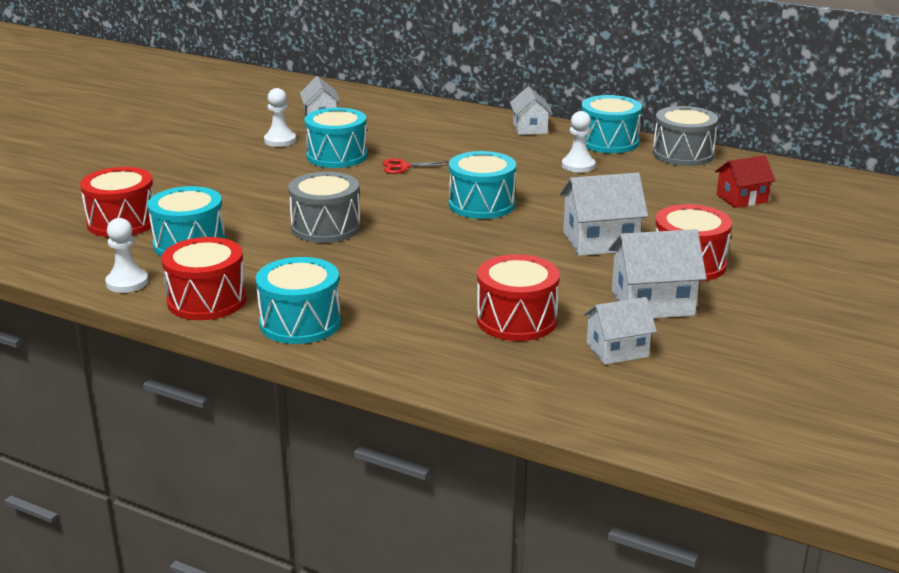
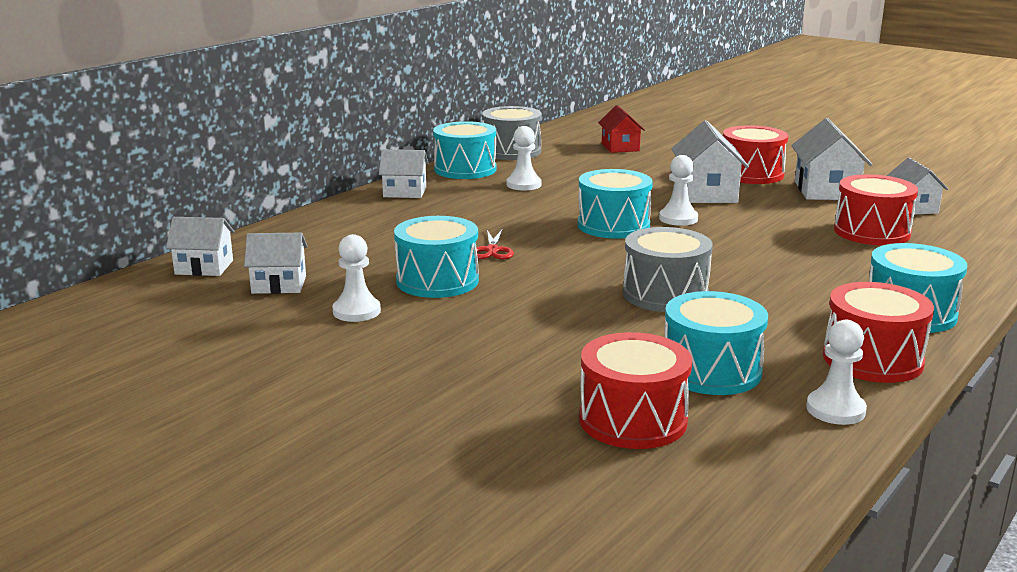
camera: 80 degrees left, 5 degrees down
none -> white house [166,217,235,276]
none -> white pawn [659,155,698,226]

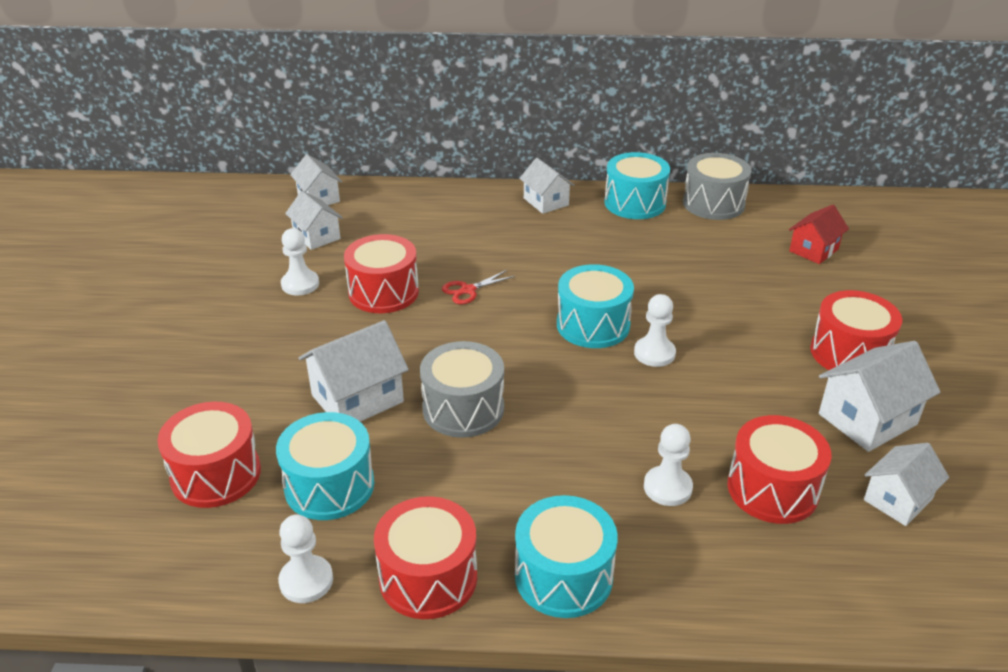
camera: 55 degrees right, 15 degrees up
turquoise drum [394,216,479,298] -> red drum [344,234,419,313]
white pawn [506,126,541,190] -> white pawn moved to [644,424,693,506]
white house [672,120,749,203] -> white house moved to [299,320,409,422]

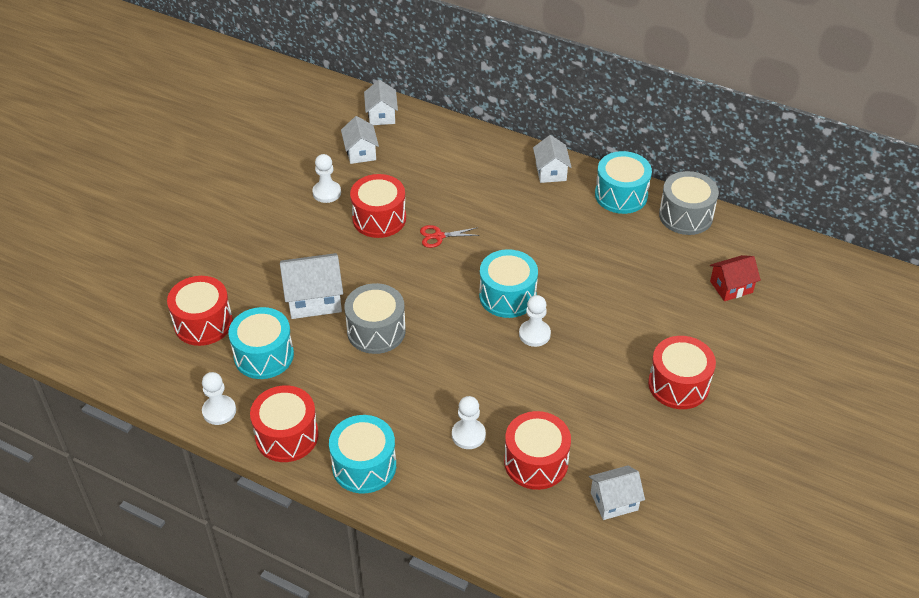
camera: 25 degrees right, 10 degrees up
white house [819,341,941,452] -> none

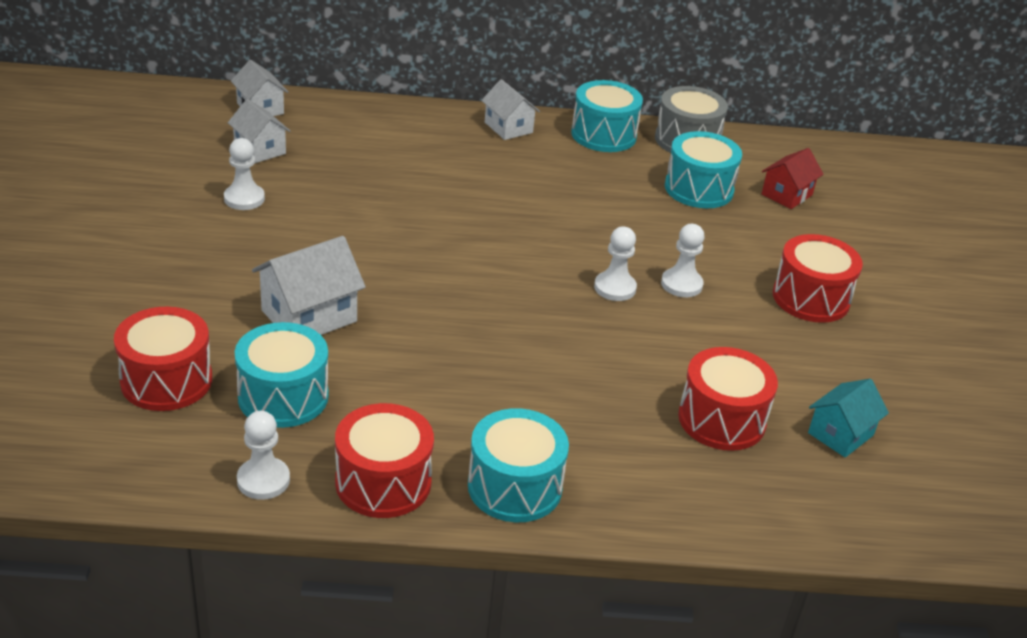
camera: 30 degrees left, 10 degrees down
grey drum [344,283,406,354] -> none
red drum [350,174,406,238] -> none
red scissors [420,225,480,248] -> none
white pawn [452,396,486,449] -> white pawn moved to [661,224,705,297]
turquoise drum [479,249,538,318] -> turquoise drum moved to [665,131,742,208]
white house [589,465,645,520] -> turquoise house [808,379,889,458]

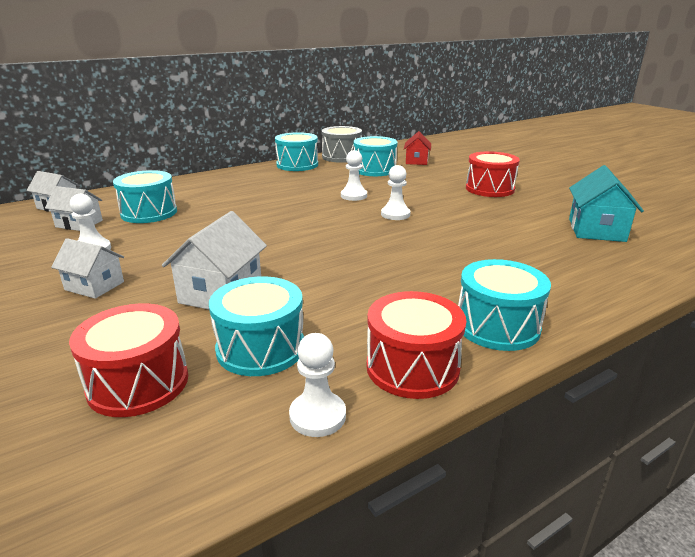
camera: 30 degrees left, 10 degrees down
white house [481,79,540,140] -> white house moved to [51,238,124,299]
white pawn [661,224,705,297] -> white pawn moved to [341,150,367,201]
red drum [678,347,778,451] -> none
turquoise house [808,379,889,458] -> turquoise house [569,165,644,242], size x1.51
none -> turquoise drum [113,170,177,223]

